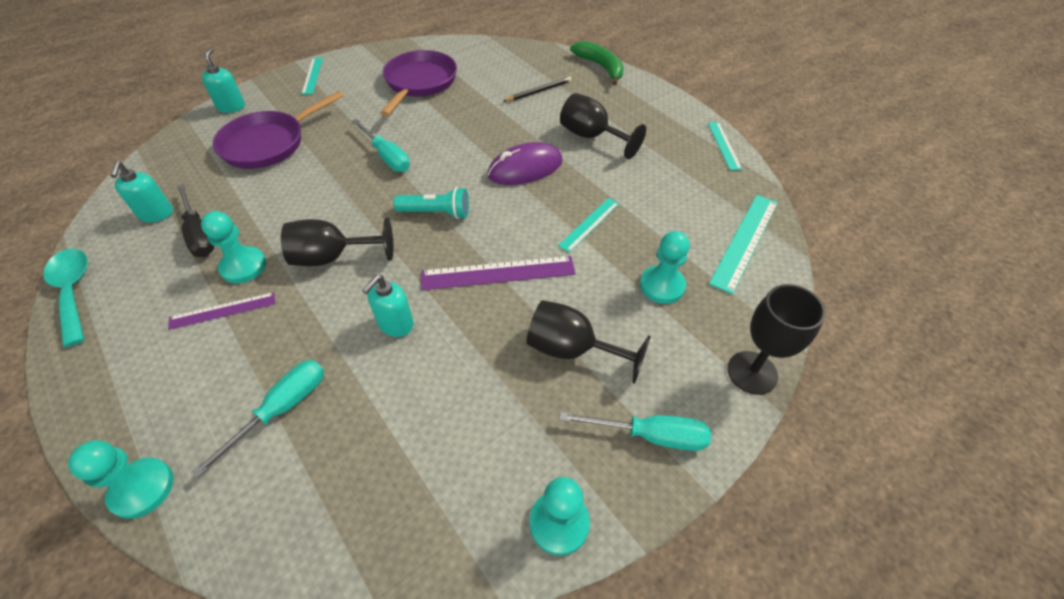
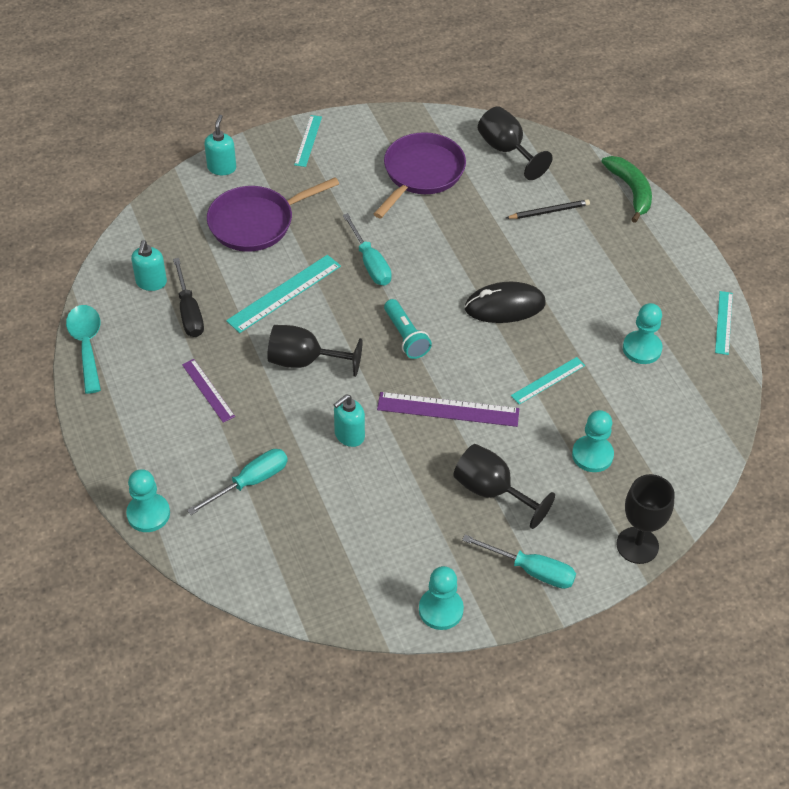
camera: 15 degrees right, 0 degrees up
purple ruler [168,292,275,330] -> purple ruler turned 60 degrees clockwise [182,359,235,423]
turquoise pawn [201,211,266,283] -> turquoise pawn moved to [623,303,663,364]
turquoise flashlight [393,187,469,219] -> turquoise flashlight turned 45 degrees clockwise [384,299,432,359]
purple mouse [487,142,563,185] -> black mouse [465,282,546,323]
black goblet [560,93,646,159] -> black goblet moved to [478,106,552,180]
turquoise ruler [709,195,778,294] -> turquoise ruler moved to [226,255,341,333]

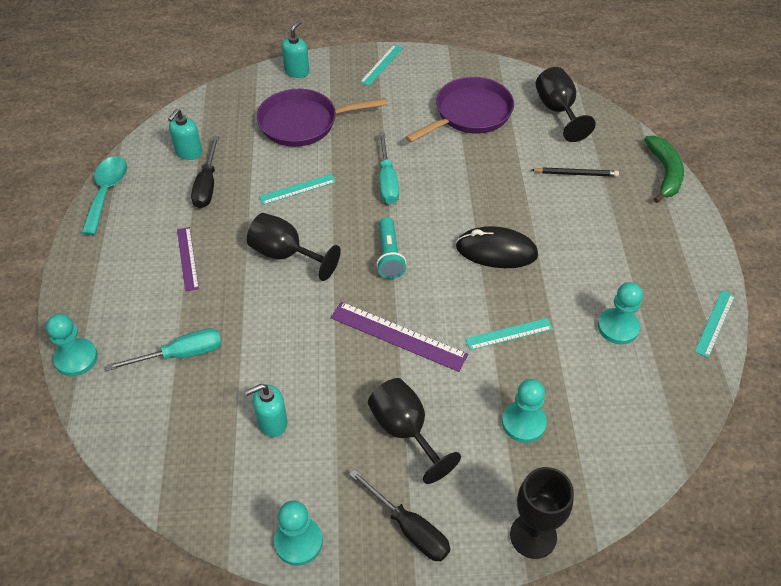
camera: 20 degrees right, 0 degrees up
turquoise ruler [226,255,341,333] -> turquoise ruler [259,174,336,205], size x0.62
turquoise soap dispenser [333,394,365,447] -> turquoise soap dispenser moved to [245,384,288,437]
turquoise screwdriver [462,535,576,589] -> black screwdriver [349,469,450,561]

